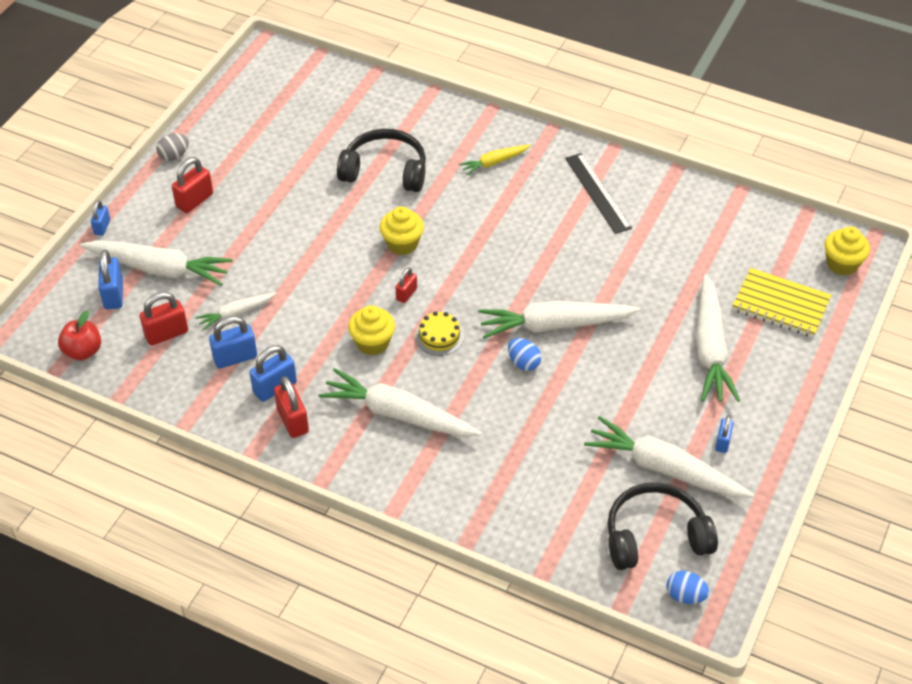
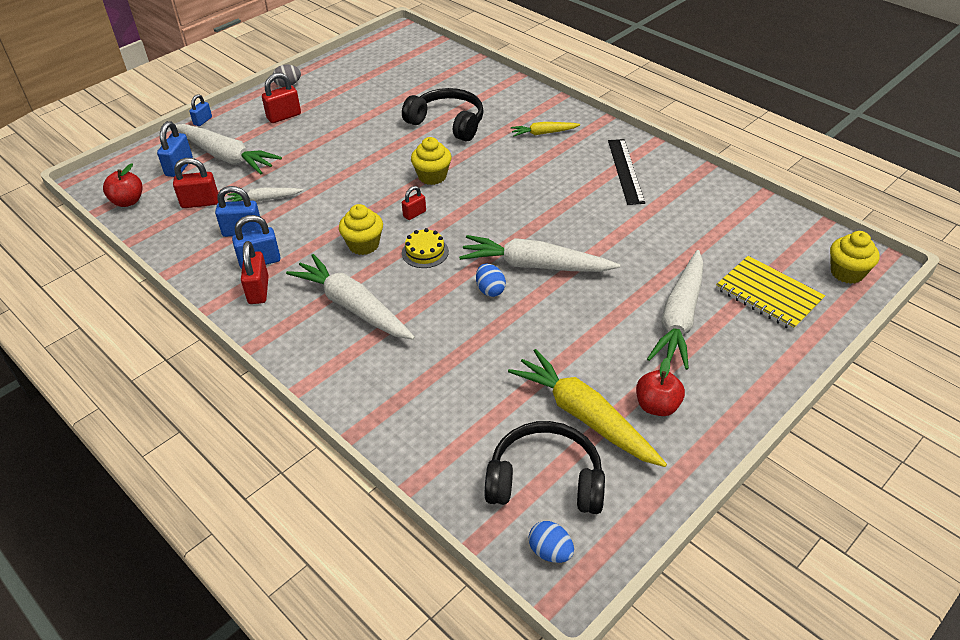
camera: 20 degrees right, 5 degrees down
white carrot [584,416,754,498] -> yellow carrot [508,349,667,467]
blue padlock [715,415,734,453] -> red apple [636,358,685,416]

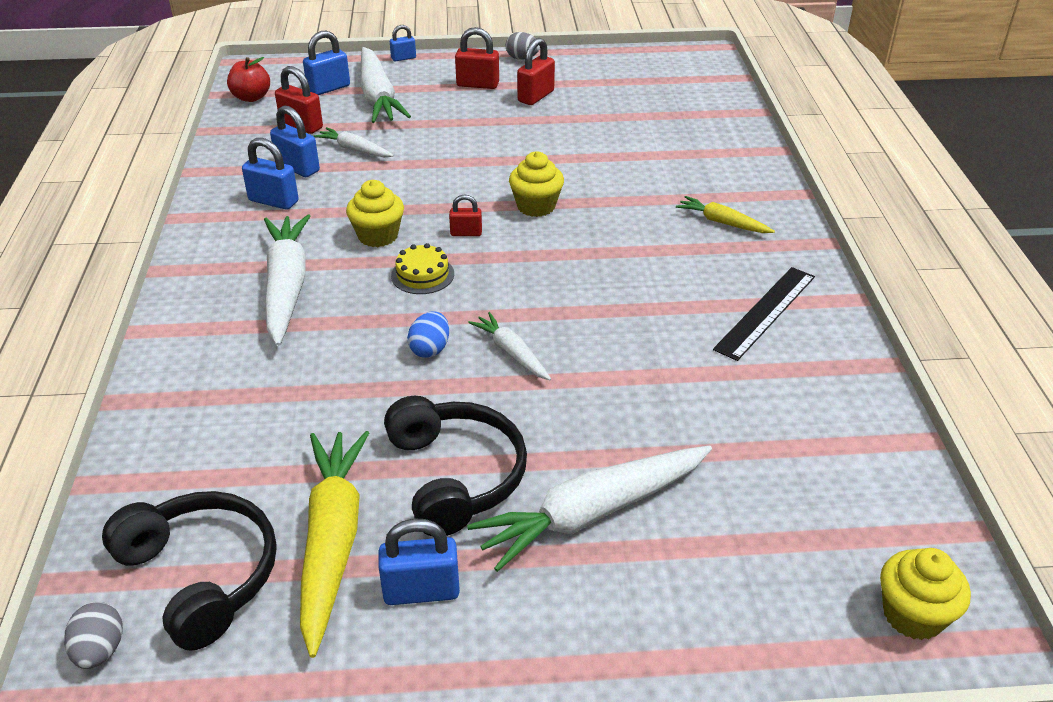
camera: 40 degrees right, 5 degrees down
red padlock [241,241,269,304] -> red padlock moved to [517,38,555,105]
black headphones [402,88,484,142] -> black headphones moved to [384,396,527,536]
white carrot [459,235,620,272] -> white carrot [468,312,551,380], size x0.52
blue egg [529,521,574,563] -> grey egg [64,602,123,669]
red apple [636,358,685,416] -> blue padlock [378,518,460,605]
yellow notebook [716,256,825,331] -> none

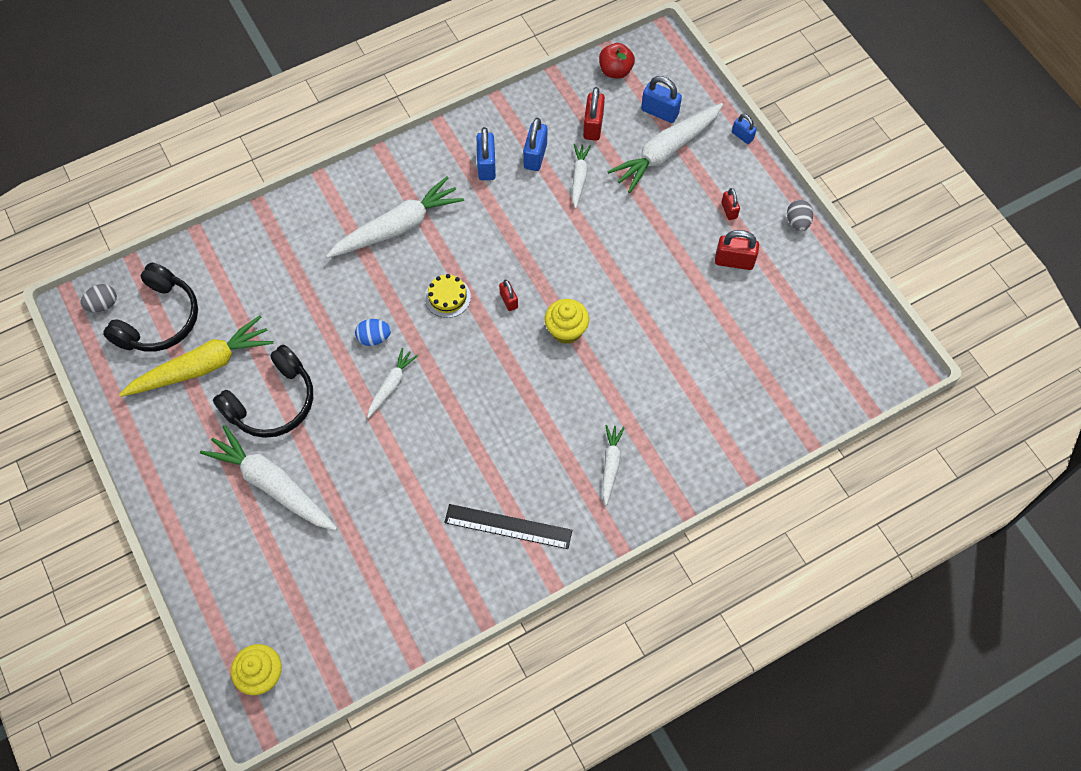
camera: 65 degrees right, 25 degrees up
yellow cupcake [346,180,404,247] -> none
blue padlock [378,518,460,605] -> none
red padlock [455,27,499,89] -> red padlock [721,188,740,220], size x0.61
yellow carrot [676,196,775,233] -> white carrot [603,425,625,505]

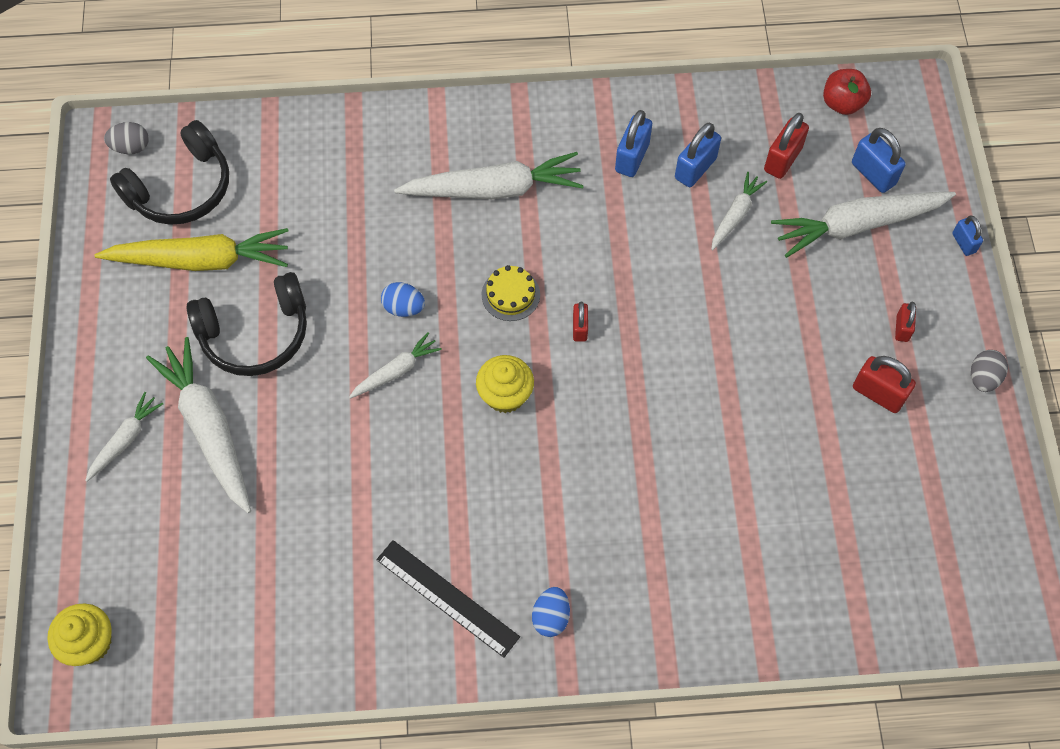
camera: 25 degrees right, 0 degrees up
yellow cupcake [545,299,589,344] -> yellow cupcake moved to [476,355,534,413]
white carrot [603,425,625,505] -> white carrot moved to [85,392,163,482]
none -> blue egg [532,587,570,637]

